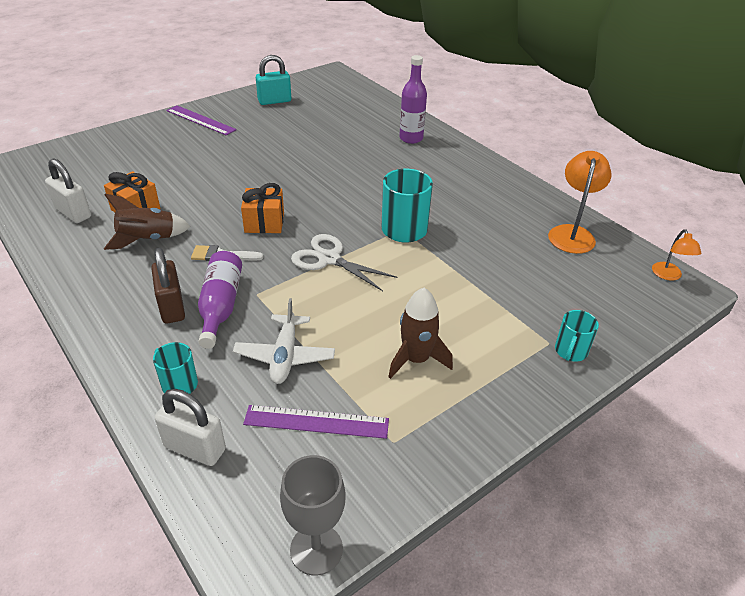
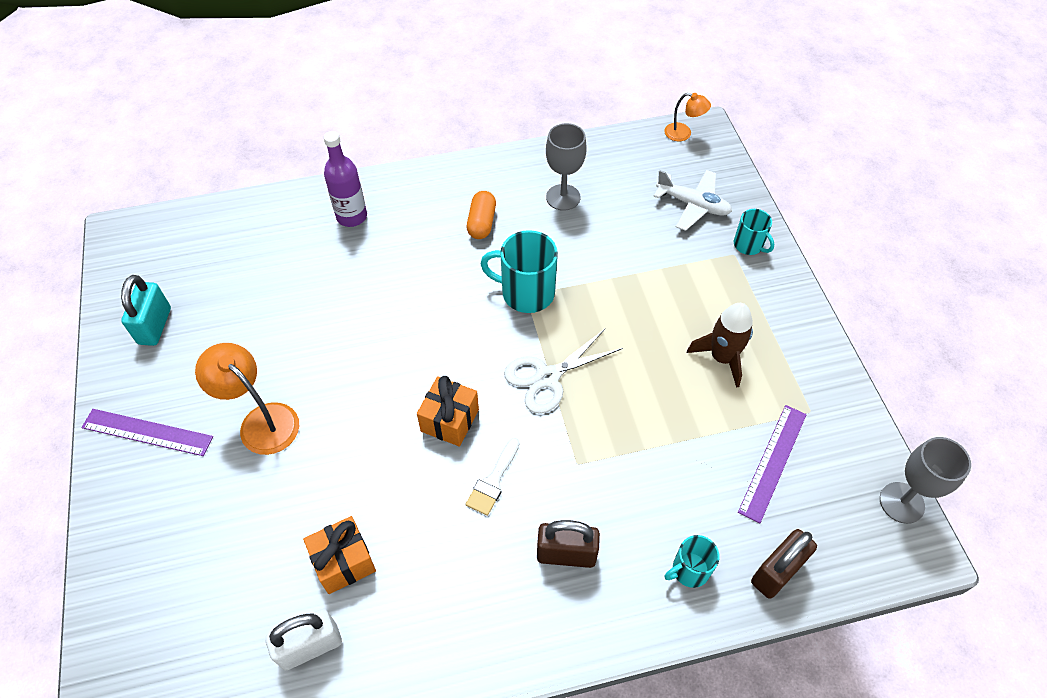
camera: 65 degrees left, 15 degrees up
brown rocket [104,194,191,250] -> none
white padlock [155,389,226,466] -> brown padlock [751,529,817,599]
purple ruler [166,105,237,136] -> purple ruler turned 45 degrees clockwise [81,409,213,456]
purple bottle [198,251,242,349] -> none
white plane [233,298,335,384] -> white plane moved to [653,170,732,231]
orange lamp [548,151,611,254] -> orange lamp moved to [195,343,299,455]
none -> orange capsule [467,191,496,239]
none -> grey goblet [546,123,586,211]

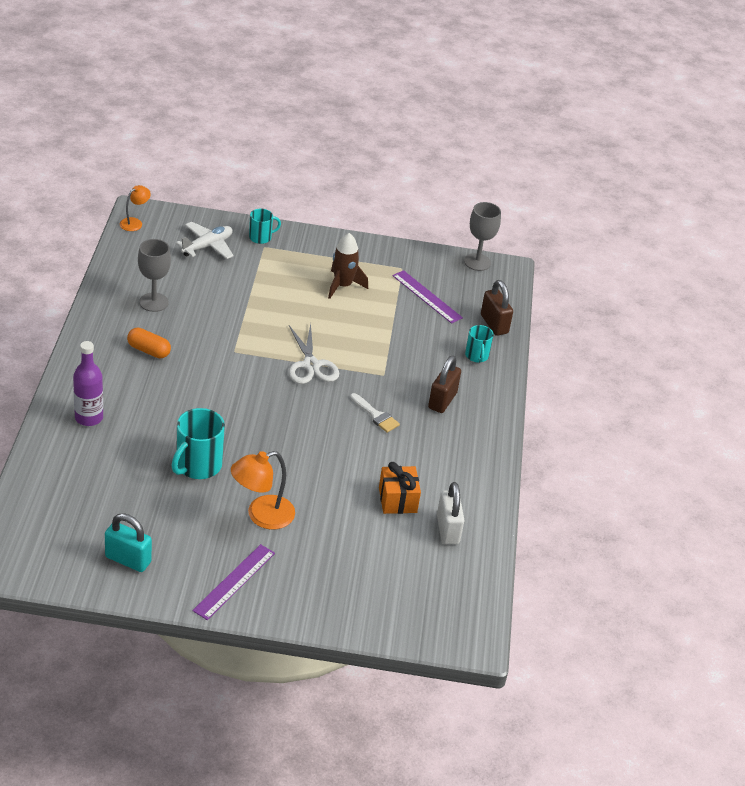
camera: 75 degrees left, 15 degrees down
orange gift [417,376,479,447] -> none
turquoise mug [480,230,558,313] -> turquoise mug moved to [171,408,225,479]

